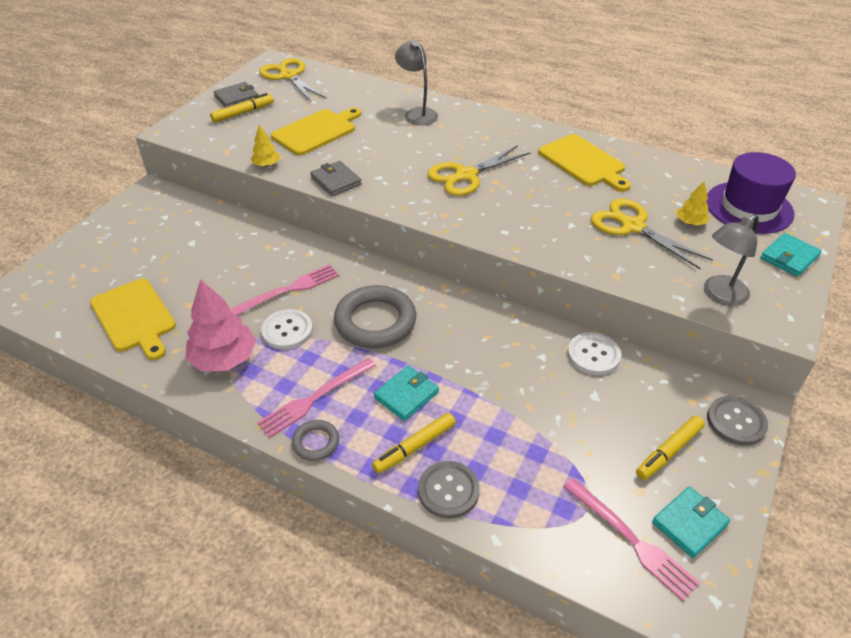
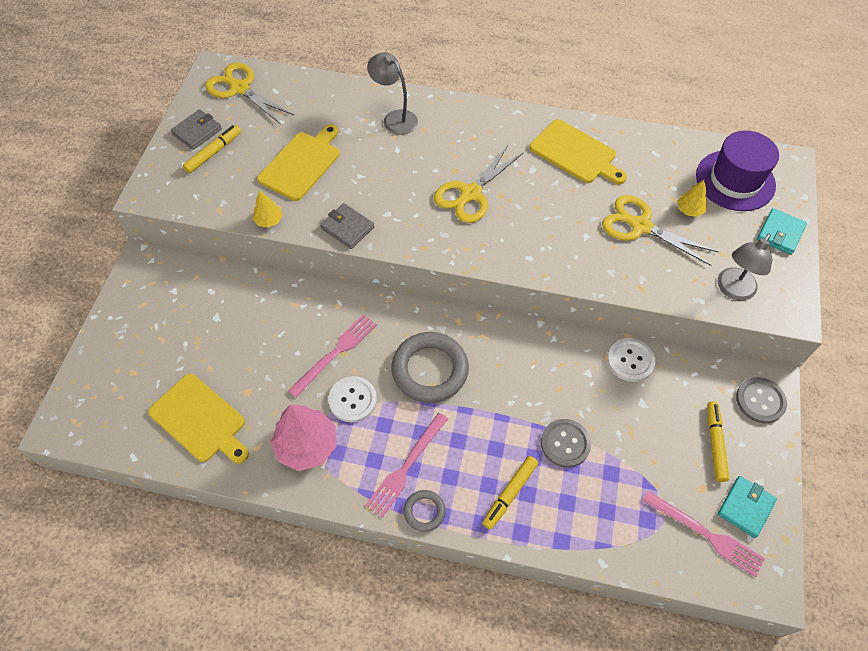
camera: 15 degrees left, 15 degrees up
turquoise wallet [374,366,439,421] -> none
grey button [418,461,480,519] -> grey button moved to [541,419,591,468]
yellow marker [636,416,705,480] -> yellow marker turned 150 degrees clockwise [707,401,729,482]

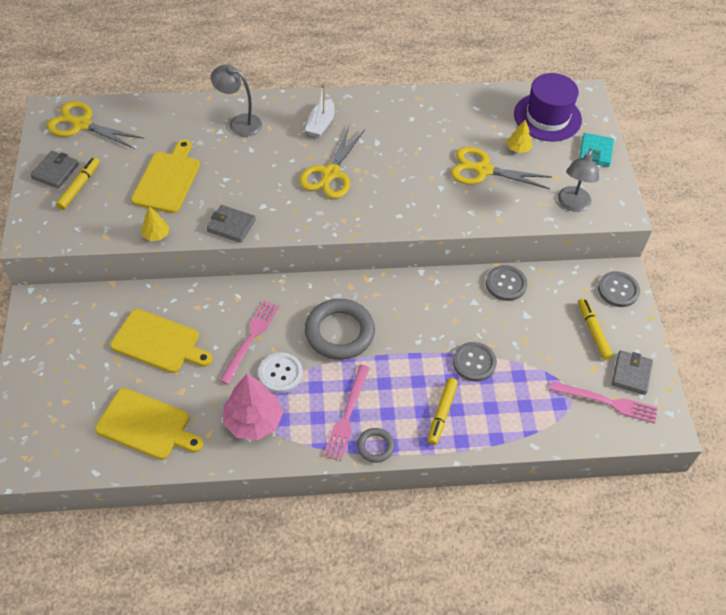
camera: 20 degrees left, 5 degrees down
yellow cutting board [530,119,627,184] -> yellow cutting board moved to [110,309,213,373]
white button [607,338,655,382] -> grey button [486,265,527,301]
turquoise wallet [718,476,777,538] -> grey wallet [612,350,653,395]
none -> white boat [305,84,335,138]

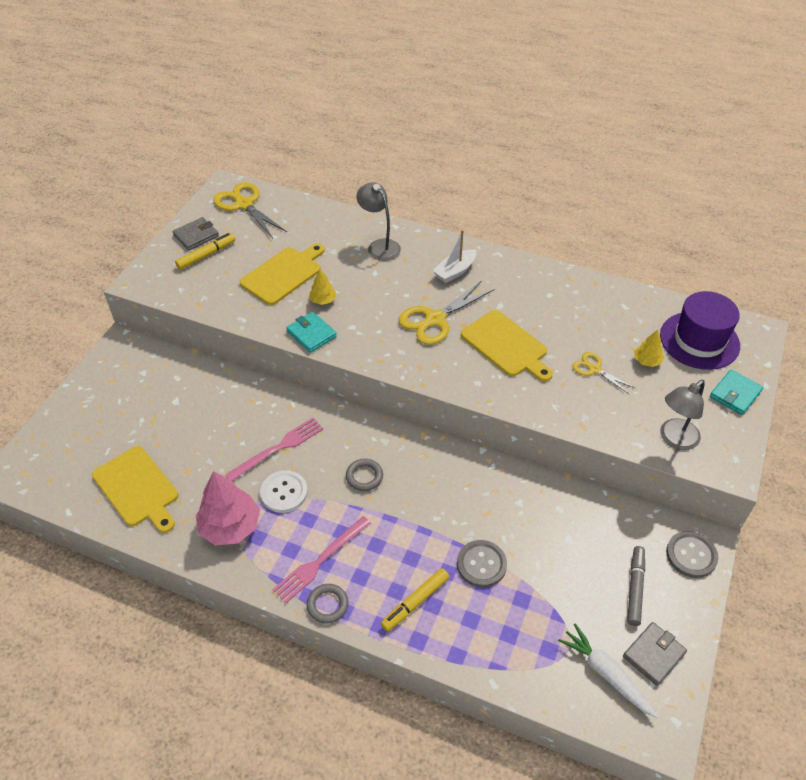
camera: 30 degrees right, 5 degrees down
yellow cutting board [110,309,213,373] -> yellow cutting board moved to [461,310,553,382]
yellow tree [141,206,170,241] -> yellow tree moved to [309,269,336,305]
grey wallet [207,205,256,243] -> turquoise wallet [286,312,337,353]
grey ring [305,299,375,360] -> grey ring [346,459,383,491], size x0.50
yellow scissors [451,147,552,189] -> yellow scissors [573,352,635,394], size x0.57
grey button [486,265,527,301] -> none
pink fork [550,381,658,423] -> white carrot [558,623,659,718]
yellow marker [578,298,613,360] -> grey marker [627,546,645,626]

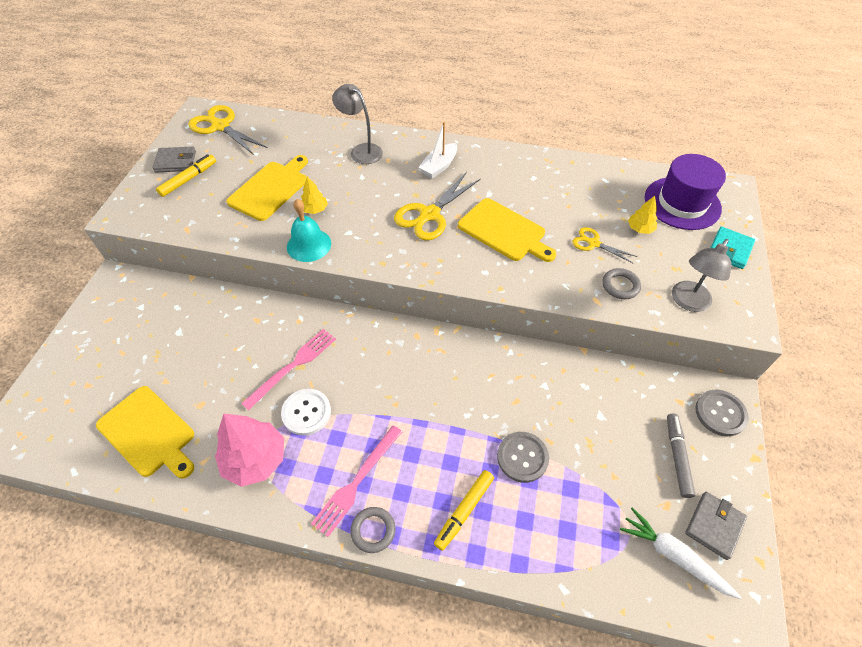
camera: 10 degrees left, 5 degrees up
grey wallet [172,217,219,251] -> grey wallet turned 45 degrees clockwise [152,147,196,172]
turquoise wallet [286,312,337,353] -> turquoise bell [287,199,331,262]
grey ring [346,459,383,491] -> grey ring moved to [603,268,641,299]

